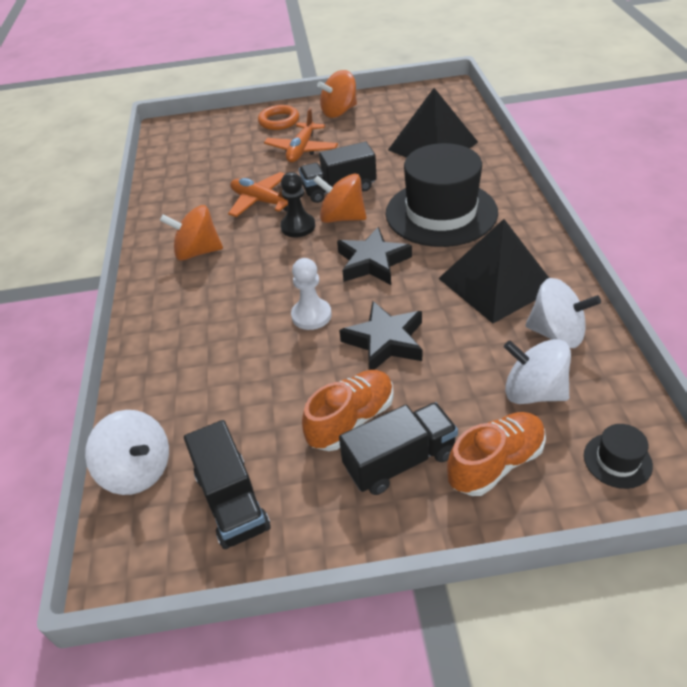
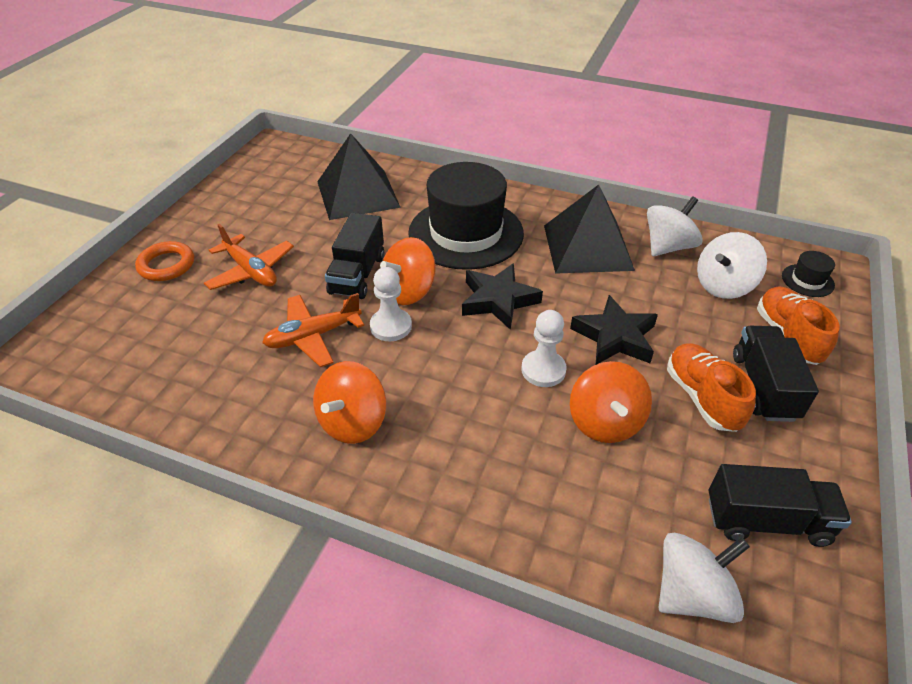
camera: 65 degrees left, 0 degrees up
black pawn [280,172,315,238] -> white pawn [370,267,412,341]
orange spinning top [317,70,357,118] -> orange spinning top moved to [570,361,652,443]

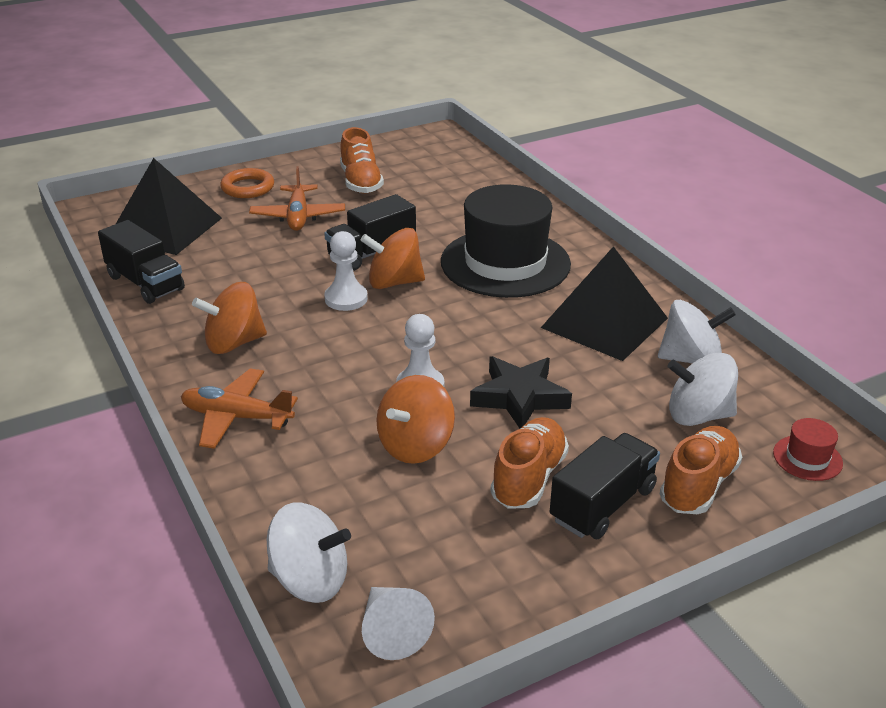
camera: 40 degrees right, 10 degrees down
orange plane [262,293,364,367] -> orange plane moved to [181,368,298,449]
black pyramid [317,133,401,220] -> black pyramid moved to [116,158,222,255]
black star [462,263,543,330] -> none
black truck [709,464,852,547] -> black truck moved to [98,220,185,304]
black hat [782,251,835,297] -> red hat [773,418,843,481]
none -> orange shoe [340,127,384,194]
none -> white cone [362,587,435,660]

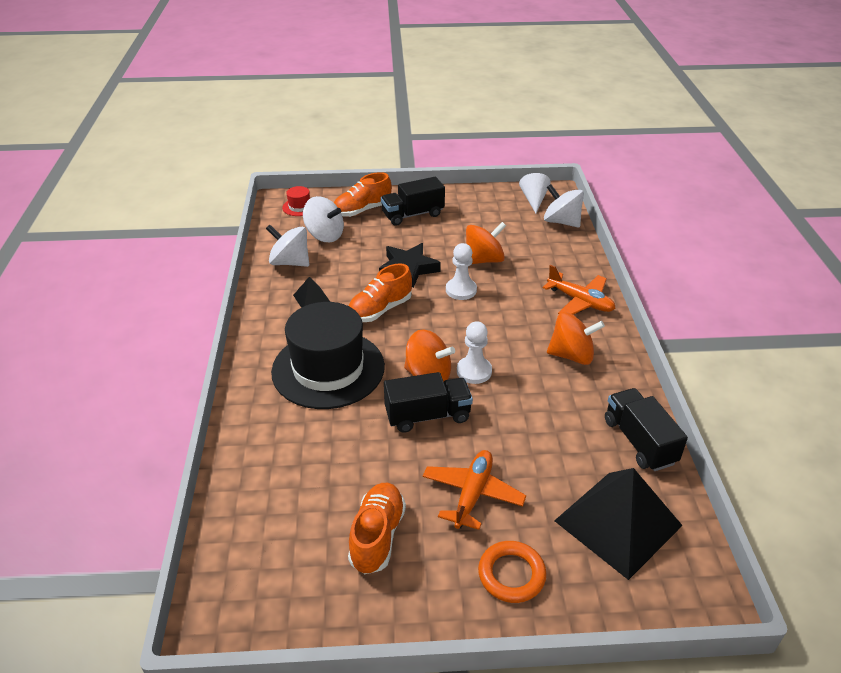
camera: 155 degrees left, 5 degrees up
orange shoe [490,417,569,509] -> orange shoe moved to [348,263,412,322]
black pyramid [541,246,668,361] -> black pyramid [293,277,330,308], size x0.44

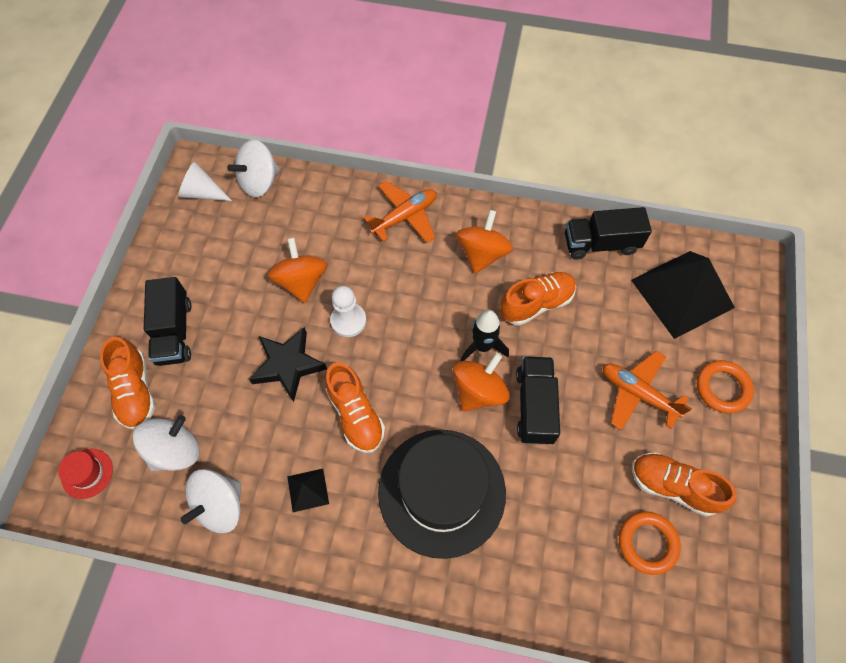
camera: 75 degrees left, 25 degrees up
white pawn [457,321,492,384] -> black rocket [461,310,509,361]
none -> orange shoe [500,272,576,325]
none -> orange ring [619,512,681,575]

